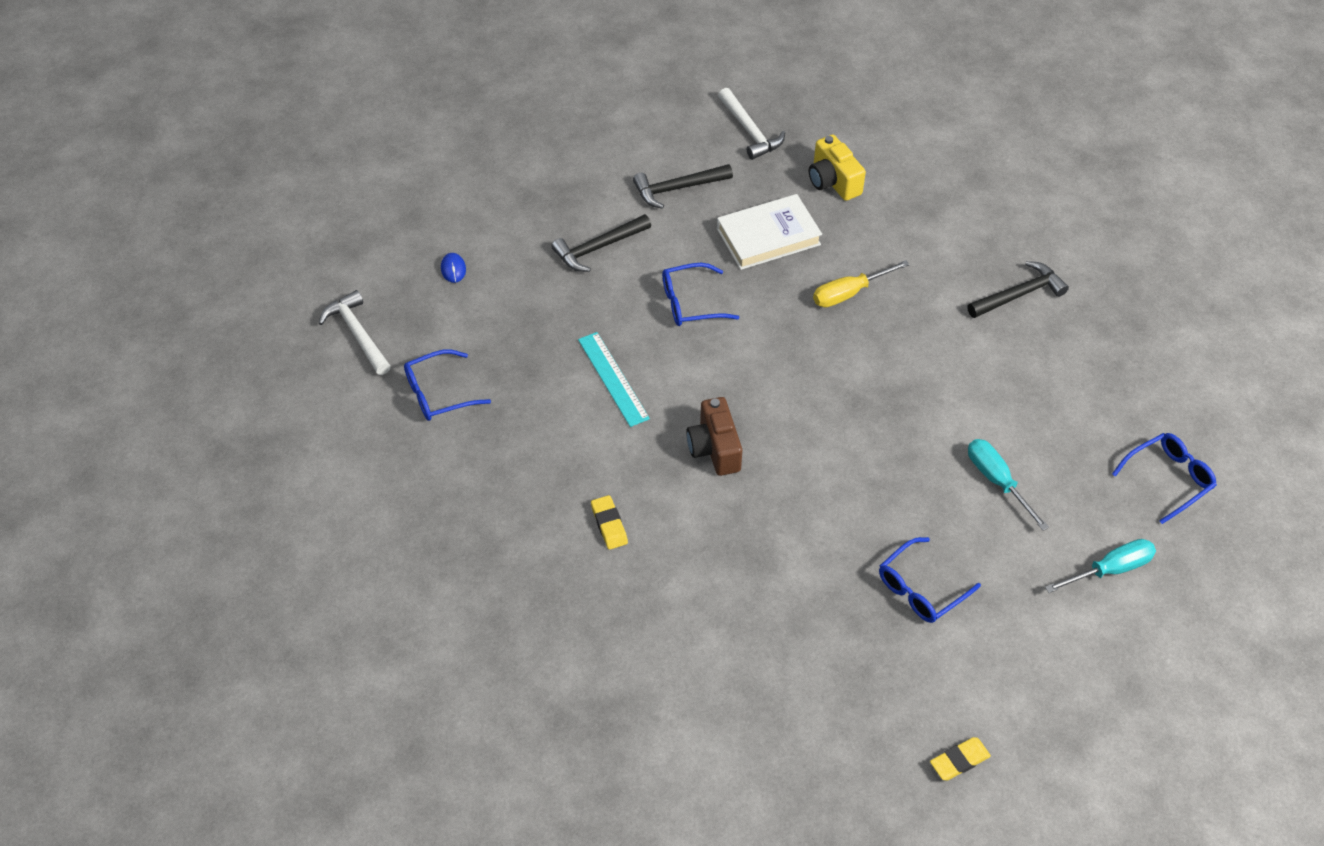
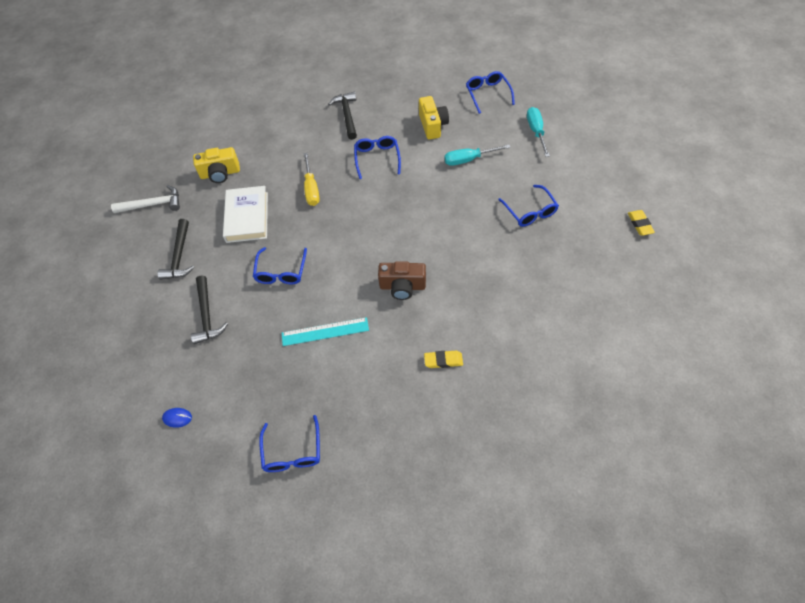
camera: 70 degrees left, 5 degrees up
white hammer [319,290,391,375] -> none
none -> blue glasses [354,136,401,179]
none -> yellow camera [419,96,449,140]

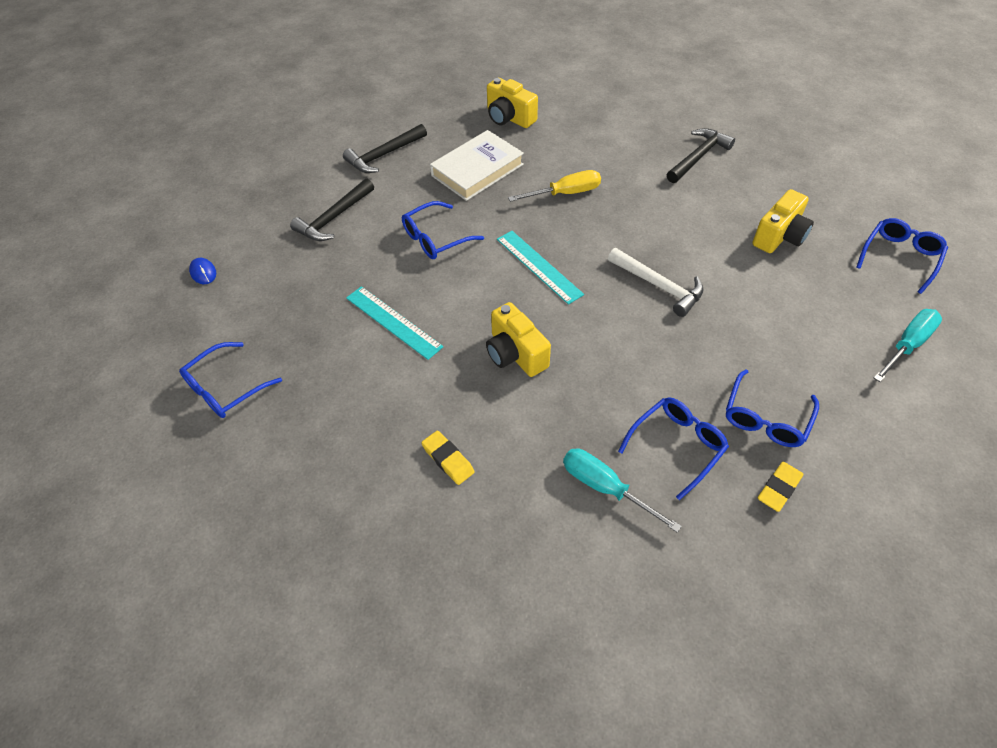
camera: 50 degrees right, 5 degrees down
white hammer [111,185,180,213] -> white hammer moved to [608,248,704,317]
yellow screwdriver [303,153,320,206] -> yellow screwdriver turned 150 degrees counterclockwise [508,170,601,202]
blue glasses [354,136,401,179] -> blue glasses moved to [618,397,729,500]
brown camera [378,261,426,300] -> yellow camera [486,302,551,377]
turquoise screwdriver [444,145,511,166] -> turquoise screwdriver moved to [563,448,682,533]
yellow eraser [628,210,655,235] -> yellow eraser moved to [758,462,804,512]
none -> turquoise ruler [497,231,584,305]

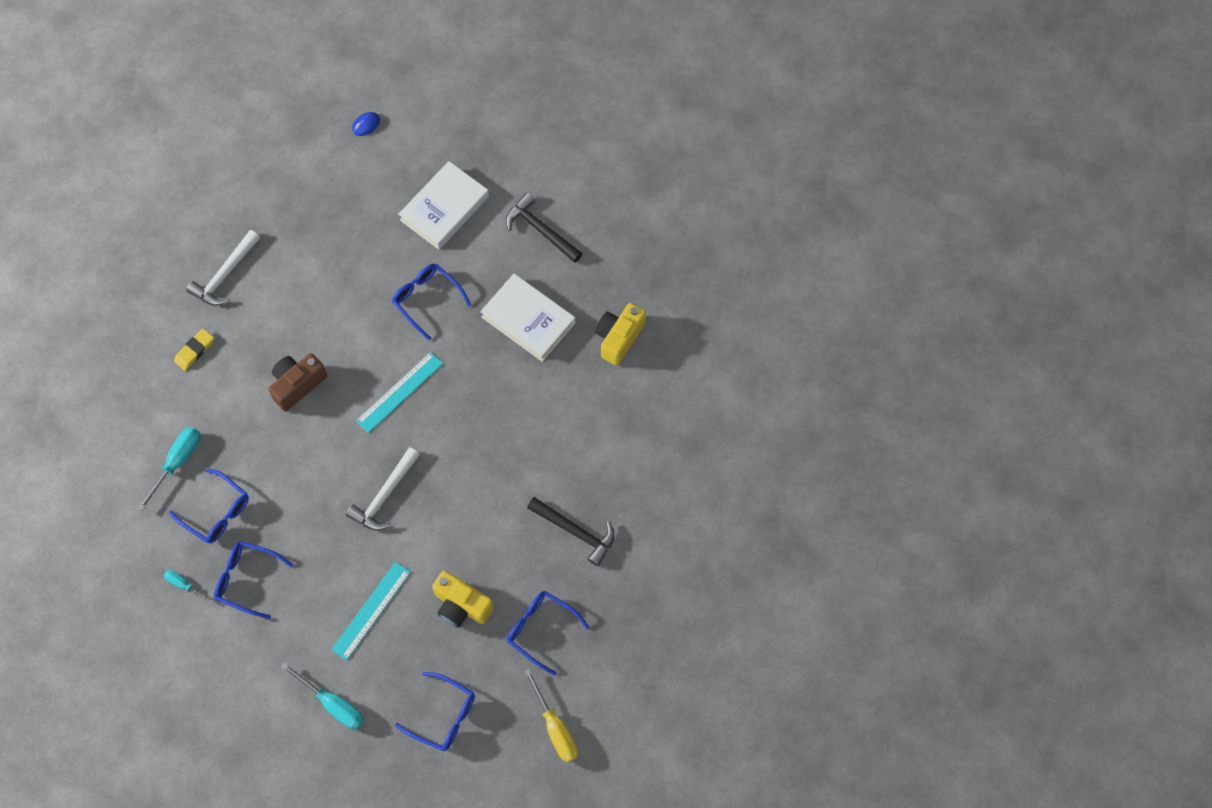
camera: 80 degrees right, 15 degrees up
blue glasses [179,342,282,418] -> blue glasses moved to [507,591,590,676]
black hammer [290,179,374,241] -> white book [399,161,489,250]
turquoise ruler [346,286,443,360] -> turquoise ruler moved to [331,562,411,660]
yellow camera [486,302,551,377] -> brown camera [268,353,327,412]
yellow screwdriver [508,170,601,202] -> yellow screwdriver moved to [524,668,578,763]
yellow eraser [758,462,804,512] -> turquoise screwdriver [164,570,213,604]
none -> white hammer [186,230,260,306]

